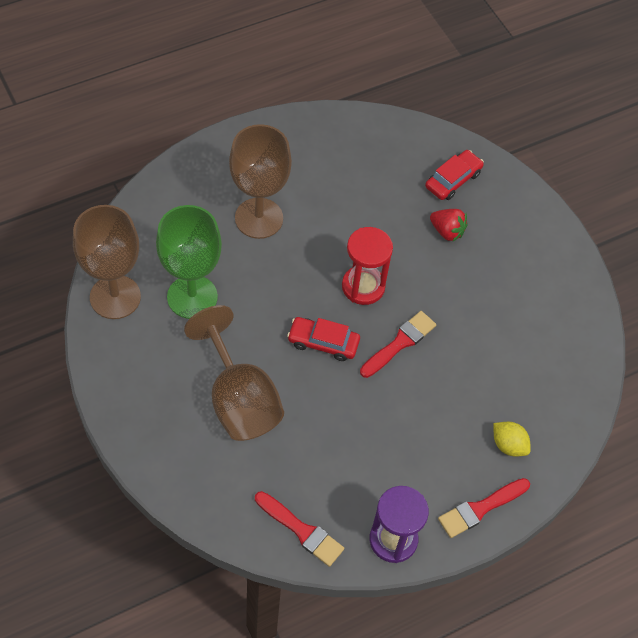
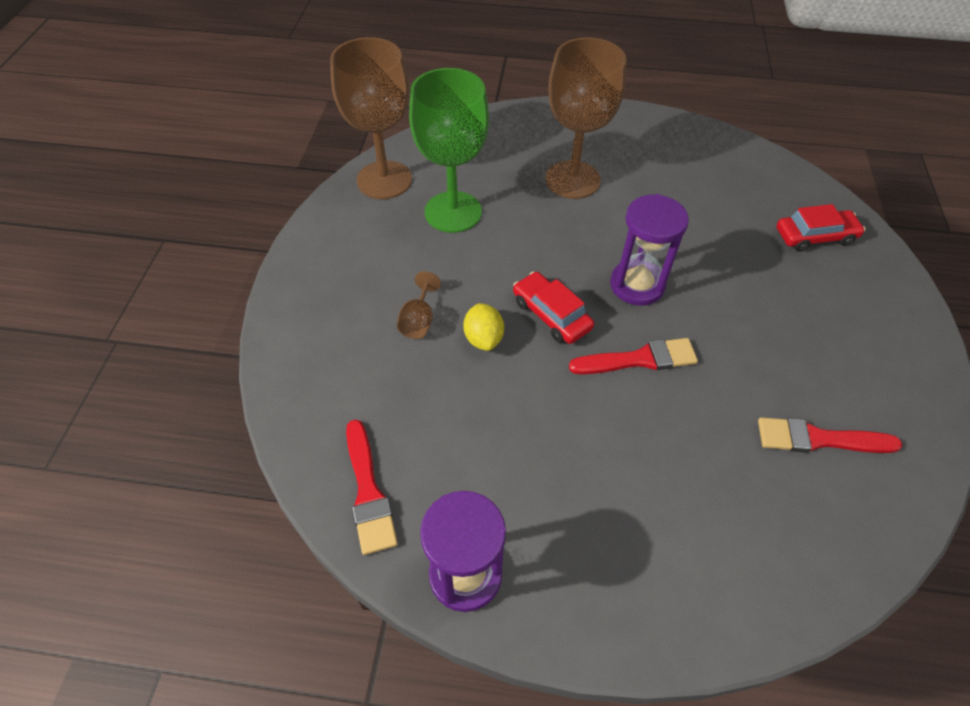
camera: 40 degrees right, 5 degrees down
brown goblet [184,305,284,441] -> brown goblet [397,271,441,339], size x0.42
red hourglass [342,227,393,305] -> purple hourglass [610,194,689,306]
red strawberry [430,209,468,242] -> none
red brush [438,478,530,538] -> red brush moved to [758,417,903,453]
yellow lemon [493,422,531,457] -> yellow lemon moved to [463,303,504,351]

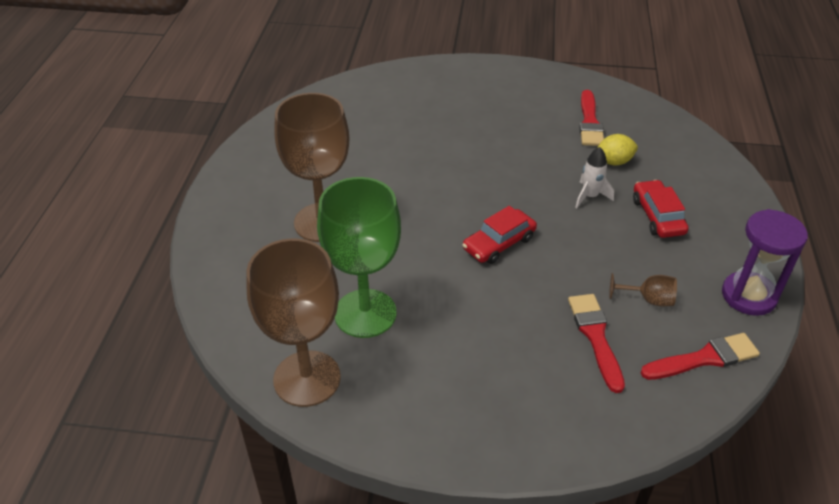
camera: 90 degrees left, 10 degrees down
brown goblet [397,271,441,339] -> brown goblet moved to [609,273,677,306]
yellow lemon [463,303,504,351] -> yellow lemon moved to [597,134,638,165]
red brush [569,338,698,374] -> red brush moved to [568,294,625,393]
purple hourglass [610,194,689,306] -> none
red car [776,204,866,252] -> red car moved to [633,180,689,238]
none -> white rocket [575,147,614,208]

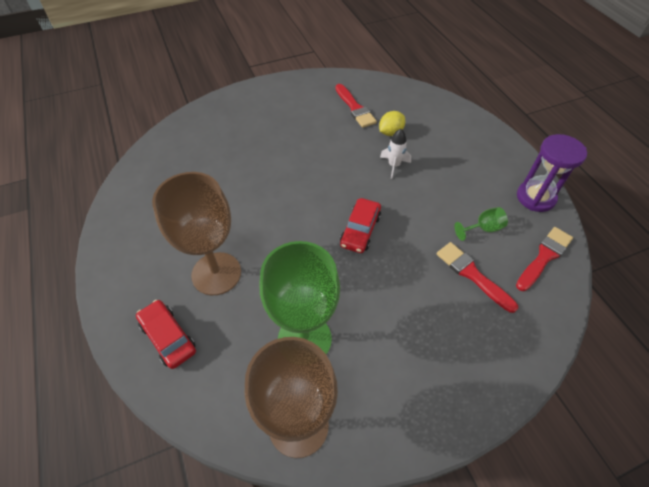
camera: 30 degrees left, 10 degrees up
brown goblet [609,273,677,306] -> green goblet [454,207,508,241]
red car [633,180,689,238] -> red car moved to [136,300,196,369]

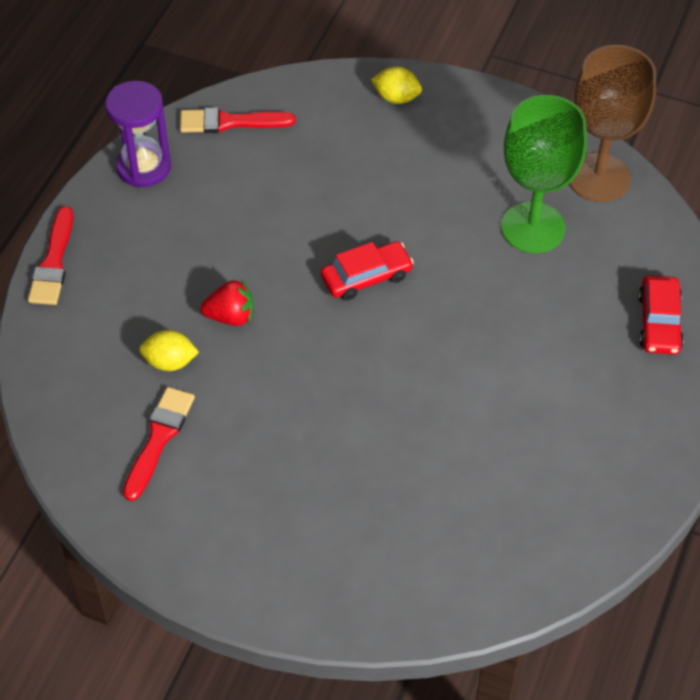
camera: 135 degrees left, 0 degrees up
brown goblet [152,172,241,295] -> none
white rocket [380,129,411,179] -> red strawberry [200,280,254,326]
red brush [436,242,518,313] -> red brush moved to [28,206,73,305]
green goblet [454,207,508,241] -> none
none -> yellow lemon [371,67,422,104]

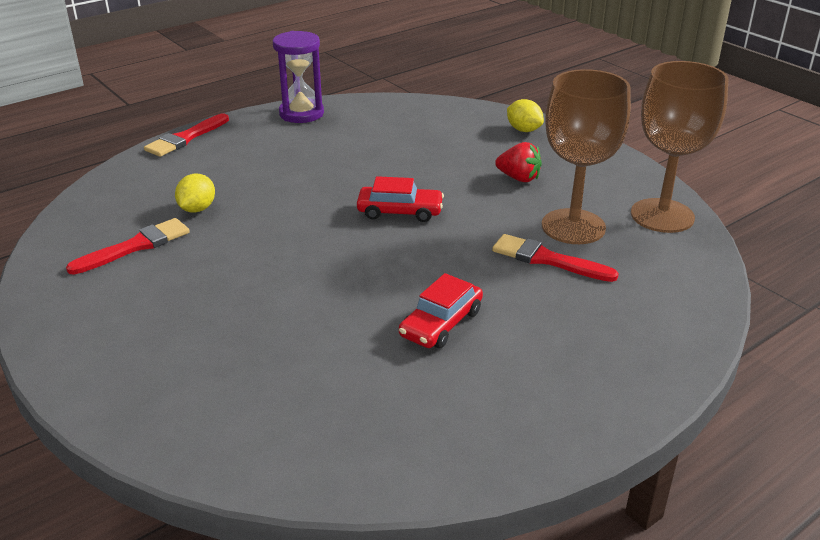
camera: 30 degrees right, 20 degrees down
yellow lemon [139,330,199,371] -> yellow lemon turned 75 degrees clockwise [175,174,215,213]
red brush [180,107,296,133] -> red brush moved to [492,234,619,282]
red strawberry [200,280,254,326] -> red strawberry moved to [495,142,542,182]
green goblet [501,95,587,253] -> brown goblet [542,69,631,244]
red car [638,275,684,355] -> red car moved to [399,273,483,348]

